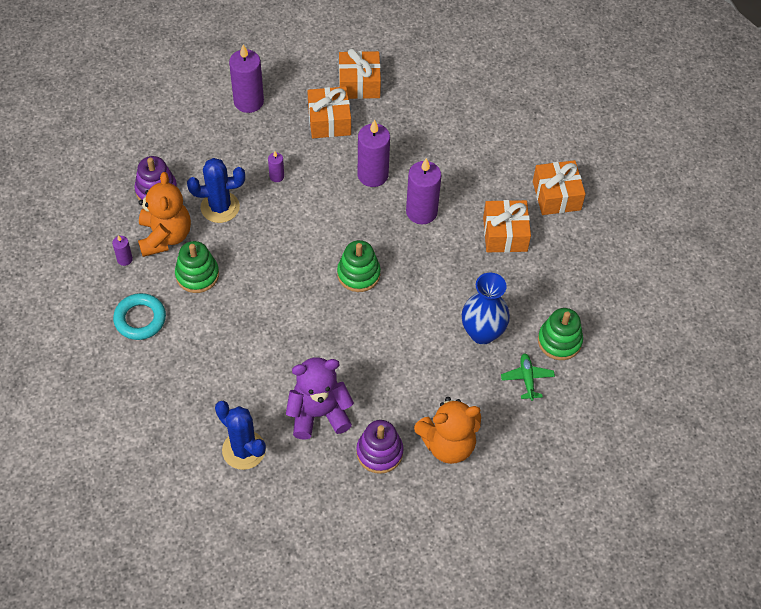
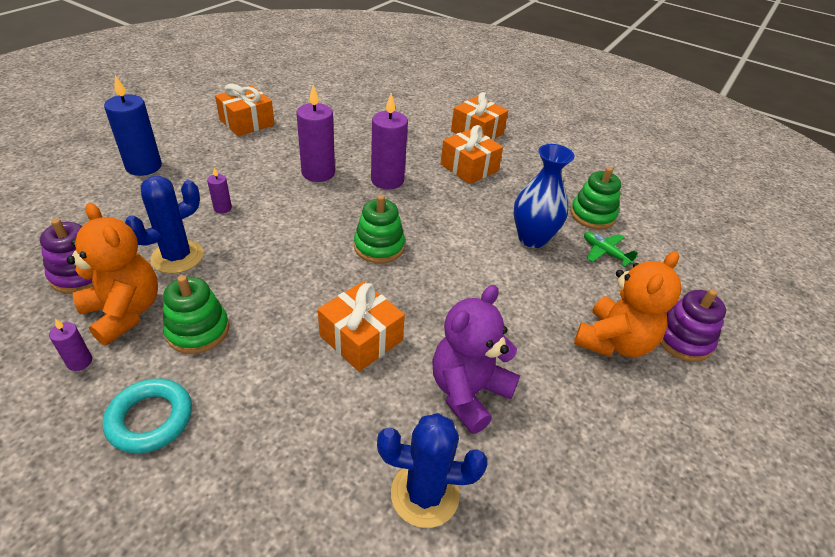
camera: 40 degrees left, 15 degrees down
purple candle [229,44,264,113] -> blue candle [104,75,162,176]
orange gift [307,87,351,138] -> orange gift moved to [318,281,405,372]
purple stacking toy [356,420,404,474] -> purple stacking toy moved to [659,289,726,362]

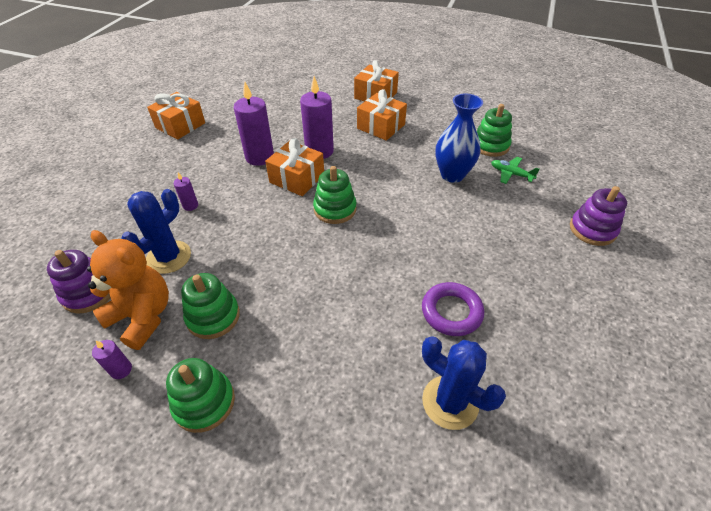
camera: 10 degrees left, 5 degrees up
turquoise ring [103,378,192,453] -> green stacking toy [166,358,235,433]
blue candle [104,75,162,176] -> none
orange gift [318,281,405,372] -> orange gift moved to [265,138,324,196]
blue cactus [377,413,487,528] -> blue cactus turned 45 degrees clockwise [422,336,506,430]
purple teddy bear [432,285,520,434] -> purple ring [422,282,484,336]
orange teddy bear [574,251,682,357] -> none

